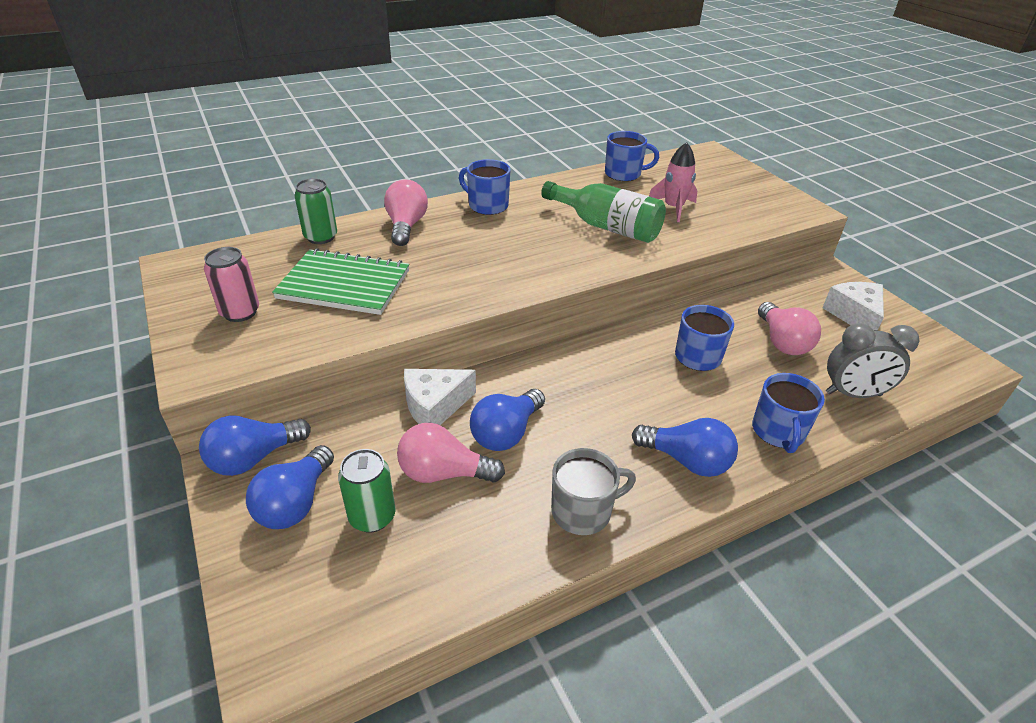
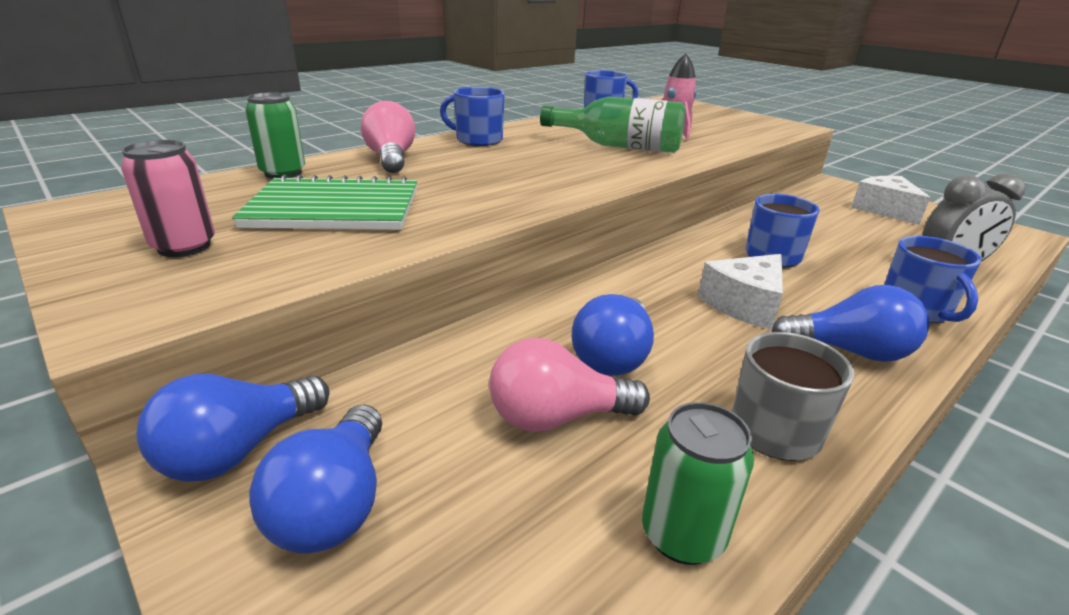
camera: 15 degrees left, 10 degrees down
green can [338,449,396,533] -> green can moved to [642,402,754,565]
white cheese [404,369,476,425] -> white cheese moved to [698,254,783,330]
pink light bulb [758,302,821,355] -> none

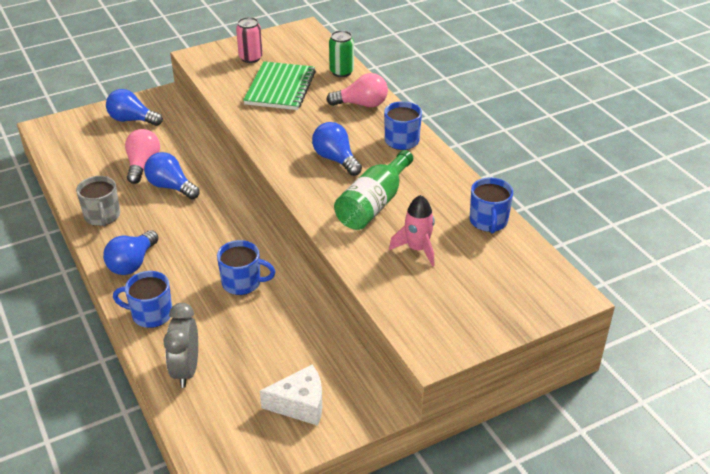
camera: 105 degrees right, 10 degrees up
blue light bulb [136,374,329,482] -> blue light bulb moved to [312,122,362,176]
green can [642,402,754,565] -> none
white cheese [698,254,783,330] -> none

